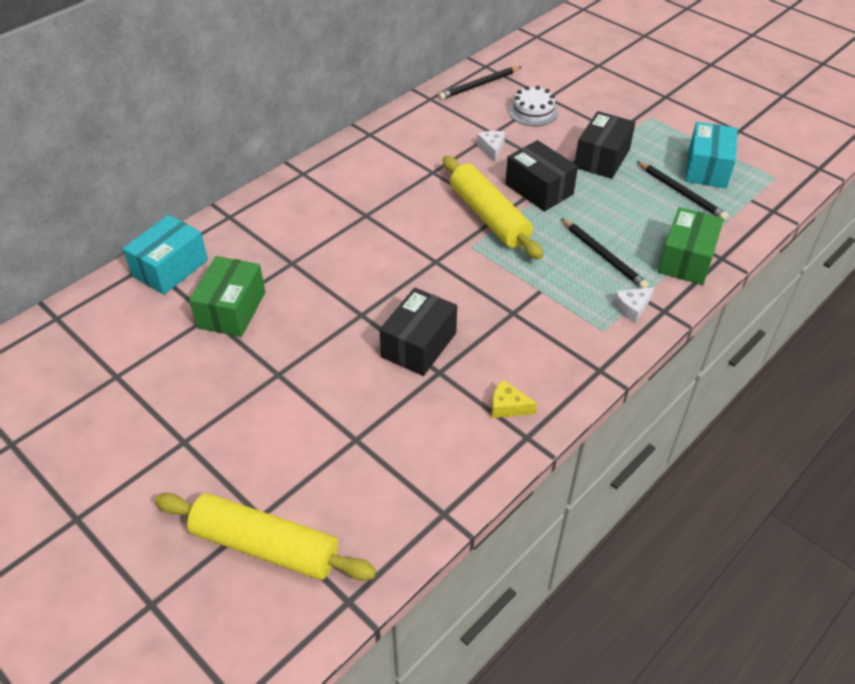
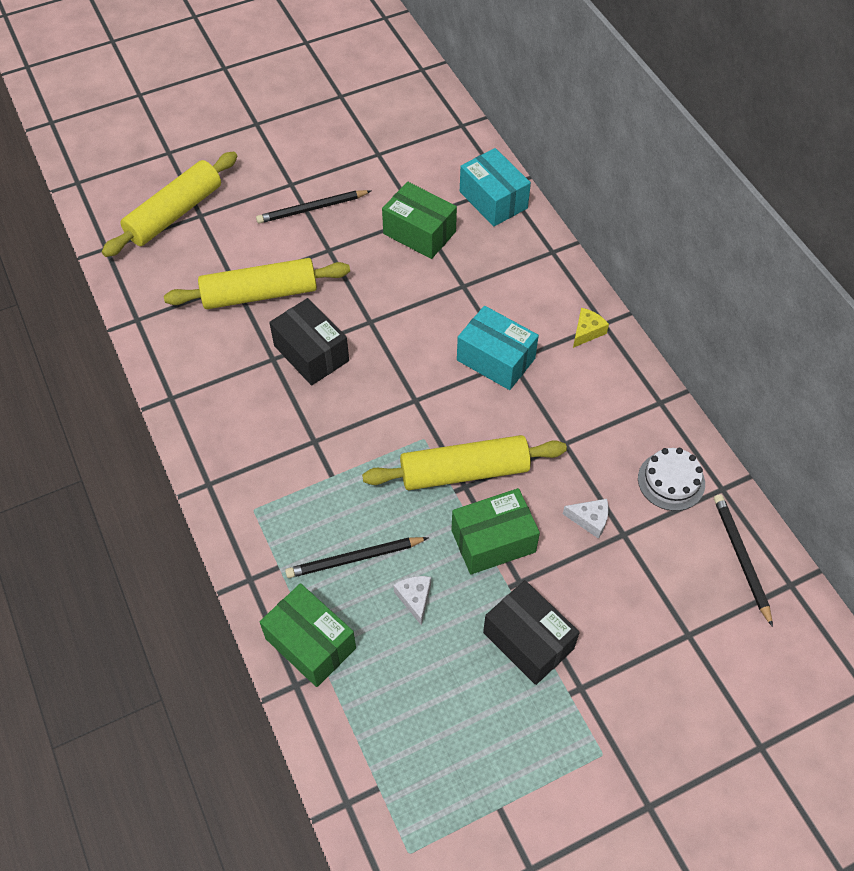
camera: 110 degrees right, 10 degrees up
yellow cheese [492,380,537,418] -> yellow cheese moved to [573,308,609,348]
black box [505,140,578,212] -> green box [451,488,540,575]
white cake [509,86,558,126] -> white cake moved to [638,448,705,511]
white cheese [613,287,654,323] -> white cheese moved to [393,576,431,626]
black pencil [637,161,729,221] -> black pencil moved to [256,190,371,224]
turquoise box [685,122,738,188] -> turquoise box moved to [457,306,539,390]
none -> yellow rolling pin [164,258,350,309]

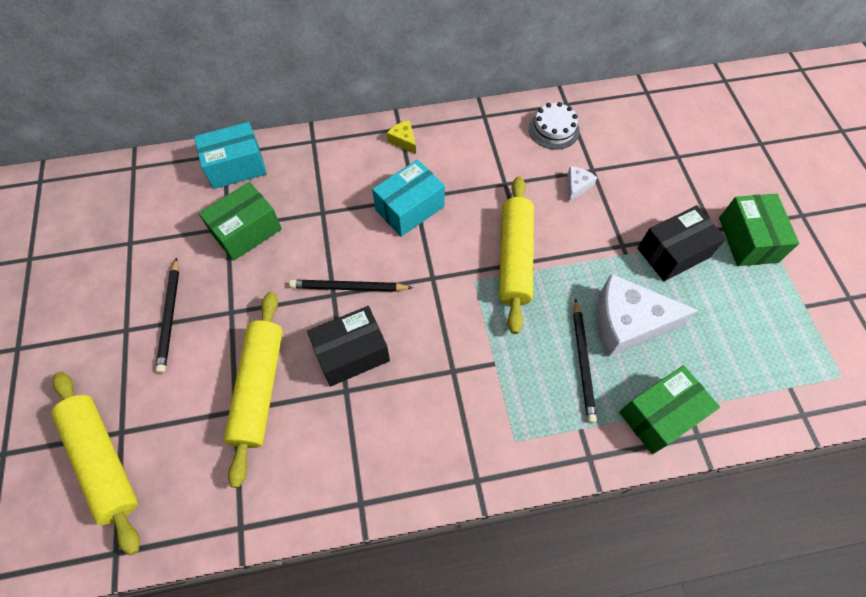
camera: 75 degrees left, 5 degrees up
white cheese [393,576,431,626] -> white cheese [596,274,698,357], size x2.26
green box [451,488,540,575] -> green box moved to [719,194,799,266]
black pencil [714,494,773,627] -> black pencil moved to [289,280,413,292]

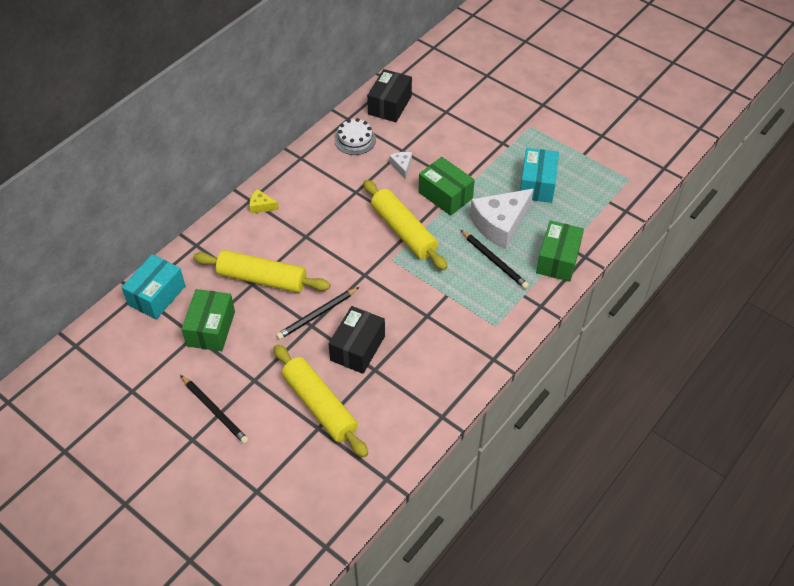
camera: 40 degrees left, 10 degrees down
yellow rolling pin [52,372,140,556] -> yellow rolling pin moved to [193,250,331,293]
turquoise box [372,159,445,237] -> turquoise box moved to [520,148,559,203]
black box [637,205,726,281] -> black box moved to [367,69,412,122]
green box [719,194,799,266] -> green box moved to [418,157,475,216]

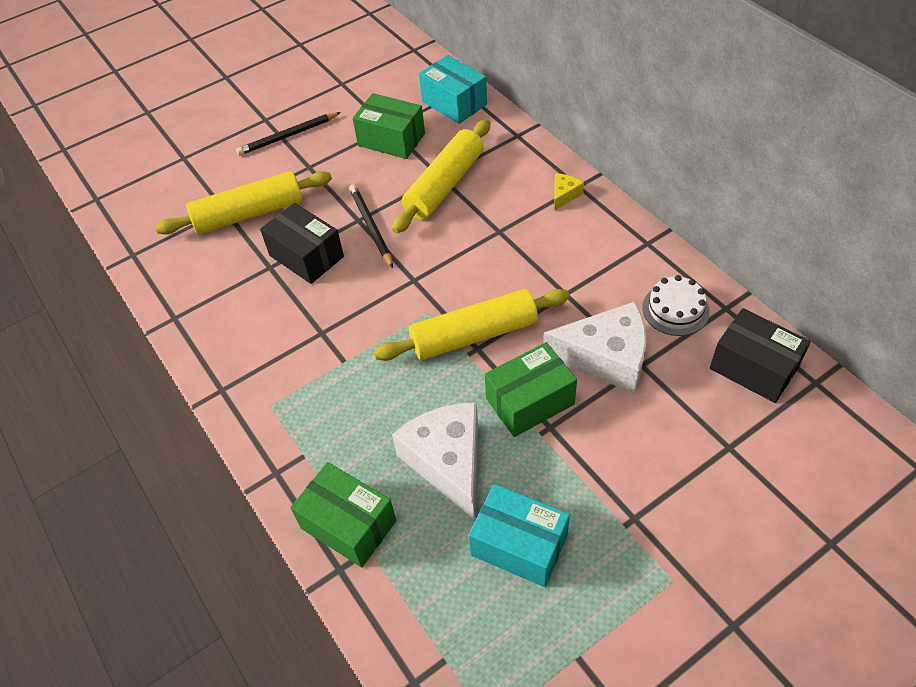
camera: 110 degrees right, 0 degrees up
white cheese [390,152,412,179] -> white cheese [543,302,647,393], size x2.26
black pencil [461,230,529,289] -> none

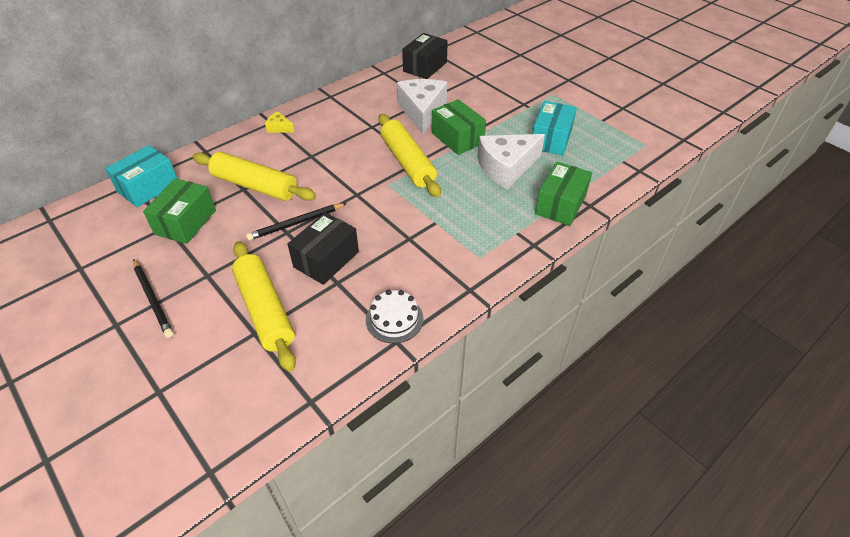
camera: 100 degrees left, 5 degrees down
white cake [642,275,710,336] -> white cake moved to [366,290,423,343]

